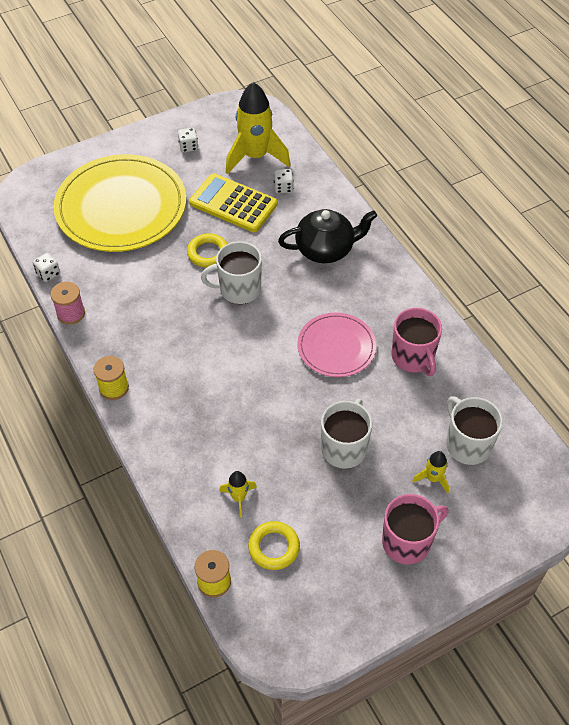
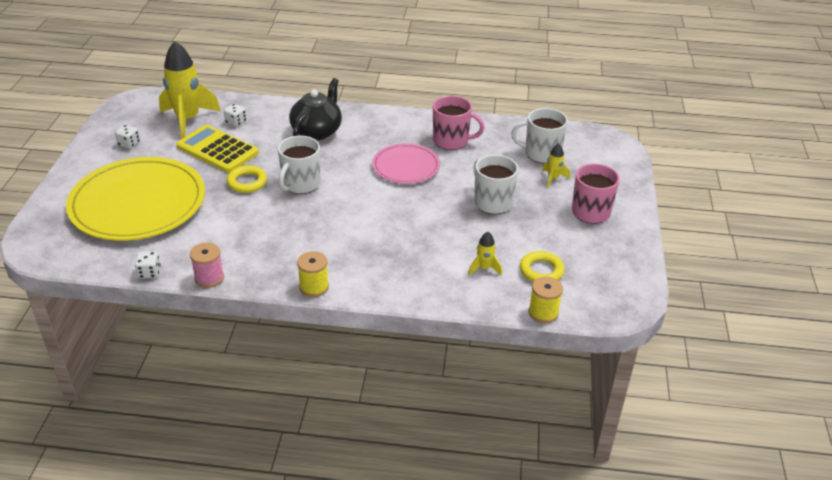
camera: 55 degrees left, 15 degrees down
yellow calculator [189,173,278,232] -> yellow calculator turned 60 degrees clockwise [176,125,259,173]

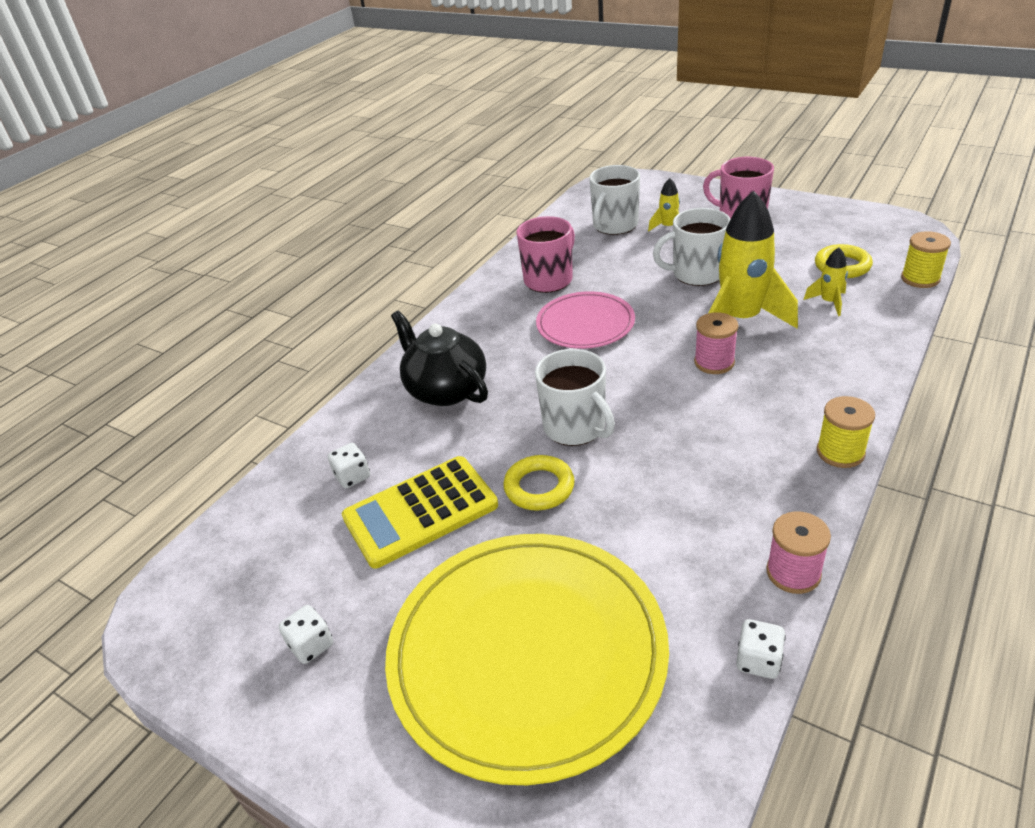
camera: 60 degrees left, 0 degrees up
yellow rocket [159,41,221,139] -> yellow rocket moved to [708,191,798,328]
none -> pink spool [694,312,738,374]

